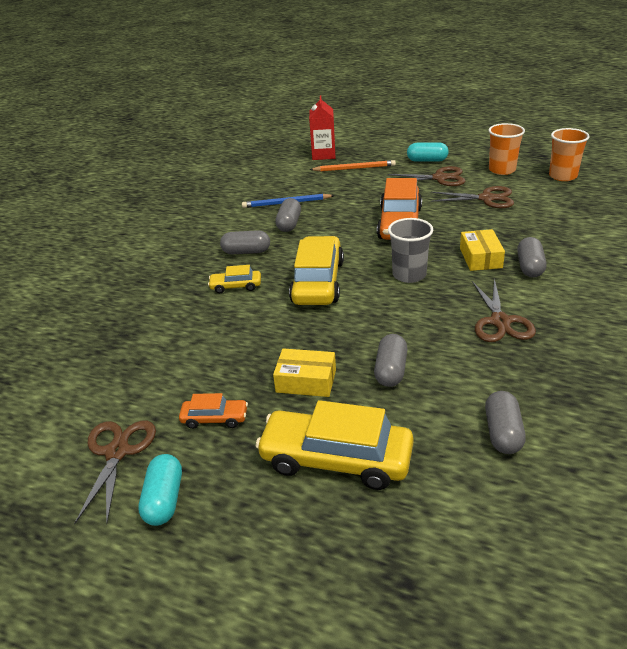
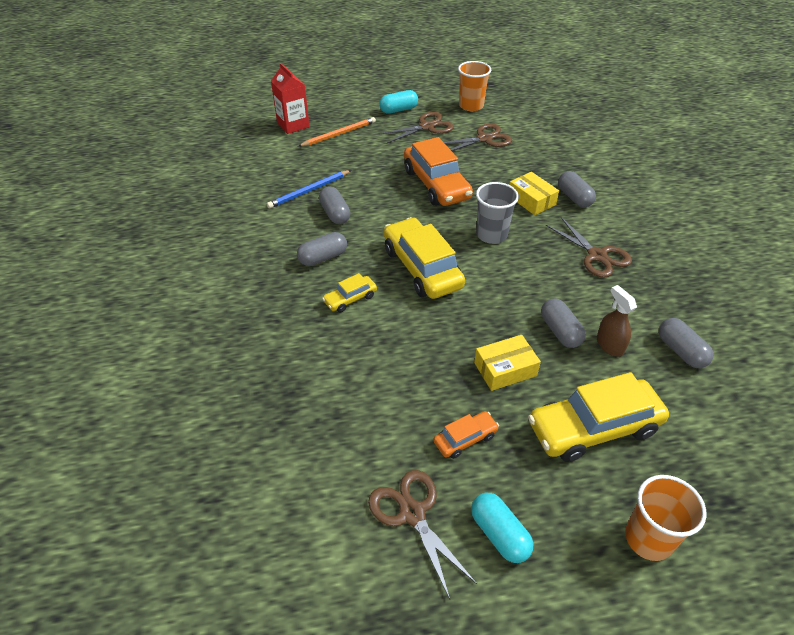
camera: 35 degrees left, 10 degrees up
orange cup [549,128,590,181] -> orange cup moved to [625,475,706,561]
none -> brown spray bottle [597,285,637,357]

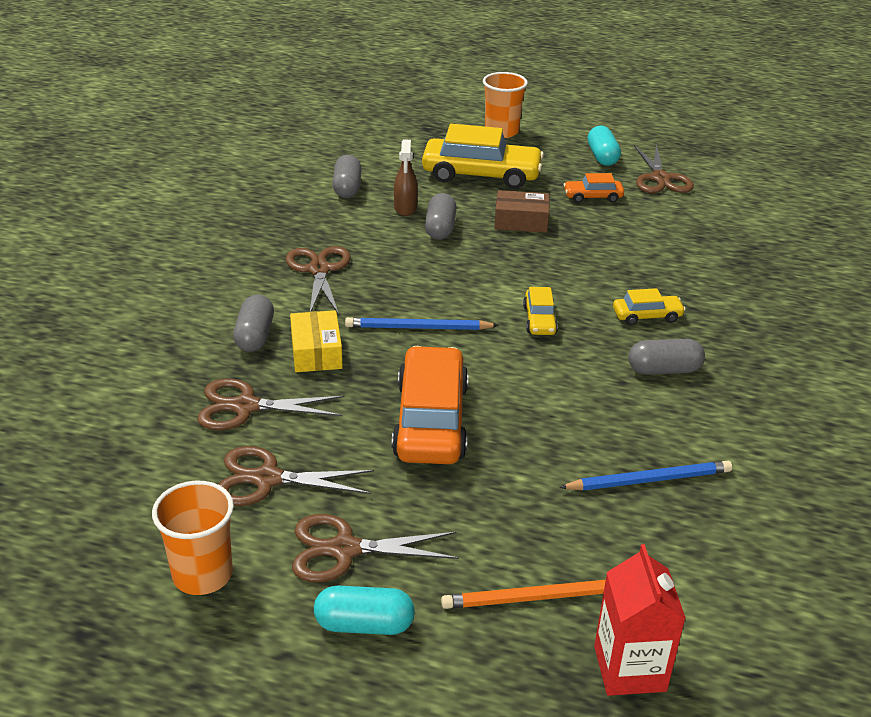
camera: 155 degrees left, 10 degrees down
grey capsule [319,186,350,224] -> none
yellow car [384,217,465,299] -> yellow car [523,287,558,335], size x0.48
yellow box [474,335,541,391] -> brown box [494,190,550,233]
grey cup [476,182,519,244] -> blue pencil [345,317,499,330]
none -> brown scissors [197,379,344,430]

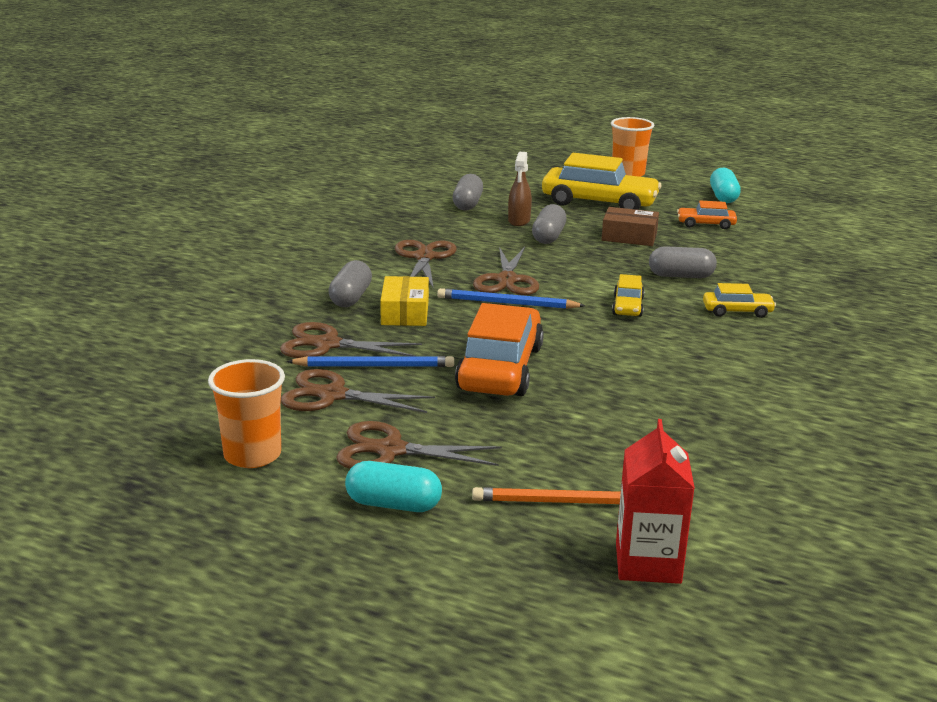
camera: 10 degrees right, 10 degrees down
blue pencil [559,461,732,491] -> blue pencil moved to [286,356,454,367]
grey capsule [628,339,705,375] -> grey capsule moved to [649,246,717,278]
brown scissors [634,144,694,193] -> brown scissors moved to [473,247,539,295]

